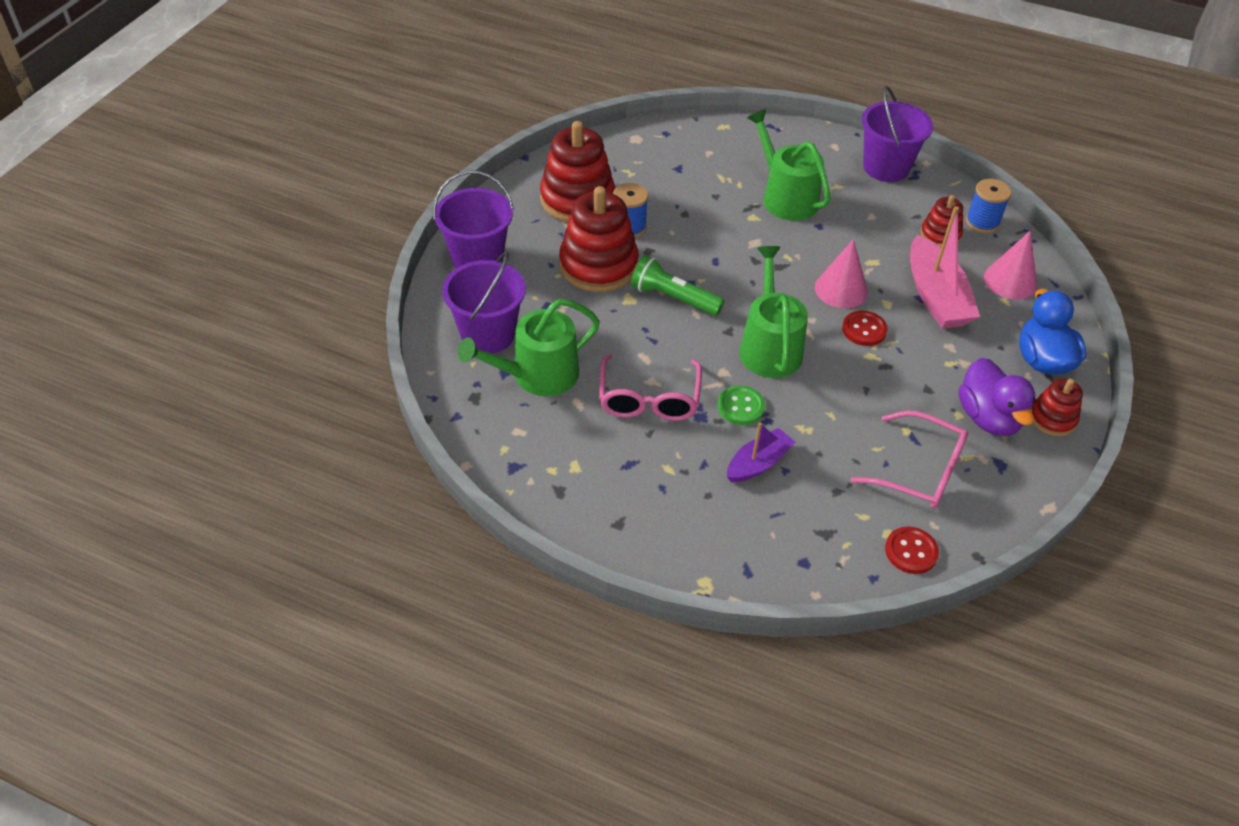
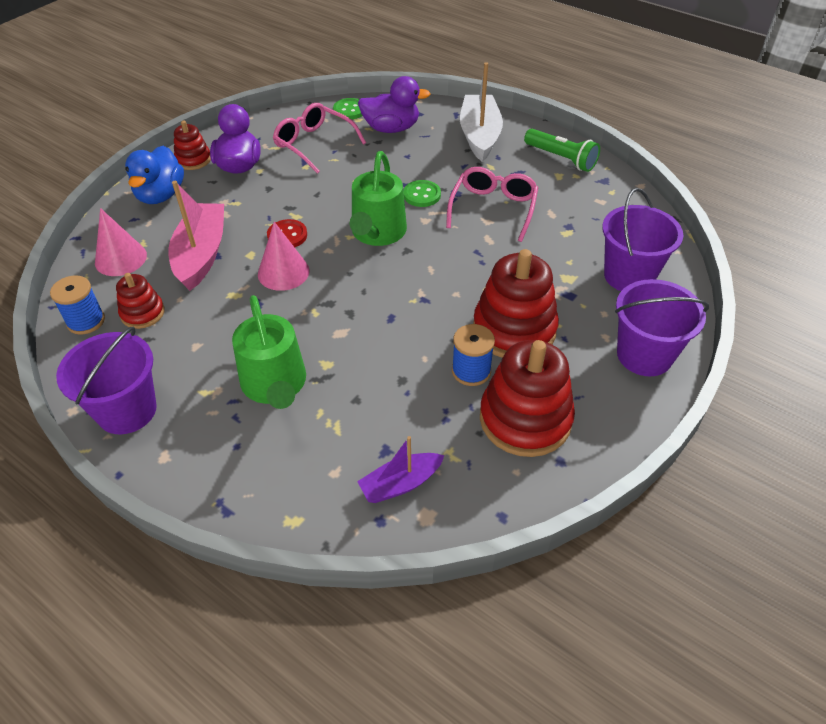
camera: 165 degrees left, 0 degrees up
green watering can [458,299,600,396] -> none
green flashlight [631,255,724,316] -> green flashlight moved to [524,129,600,172]
purple boat [727,422,796,483] -> purple boat moved to [357,436,445,503]
red button [885,527,939,574] -> green button [333,98,362,119]
none -> purple duck [358,76,431,133]
none -> white boat [460,62,503,162]

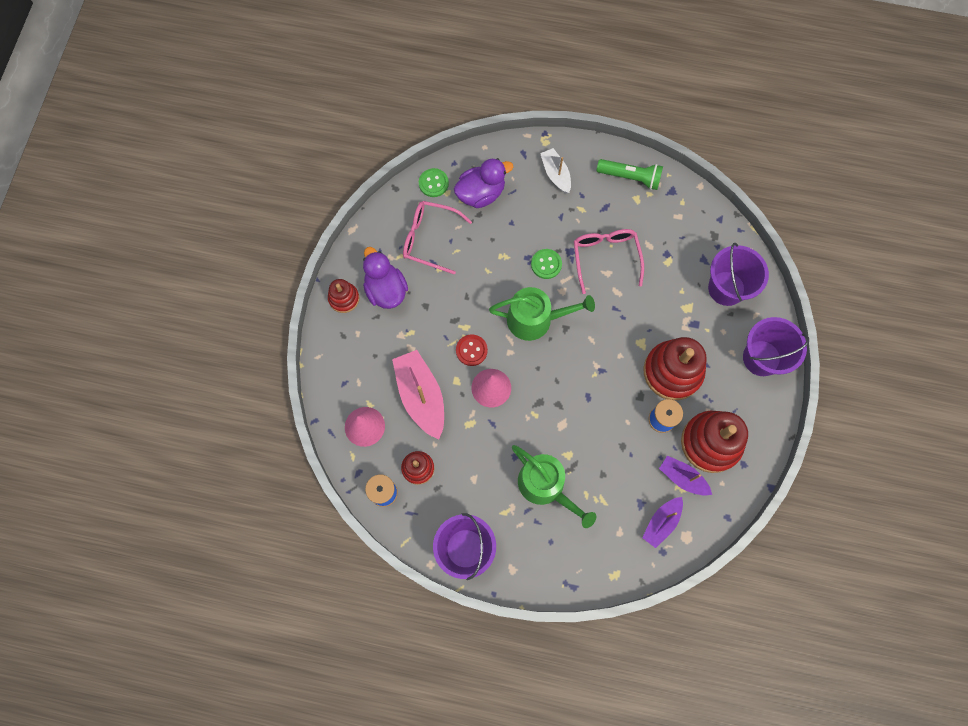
camera: 25 degrees left, 25 degrees up
blue duck [125,146,184,204] -> none
green watering can [350,151,407,246] -> green watering can turned 75 degrees counterclockwise [489,287,595,341]
white boat [460,62,503,162] -> white boat [540,148,571,193], size x0.59
none -> purple boat [659,455,712,496]

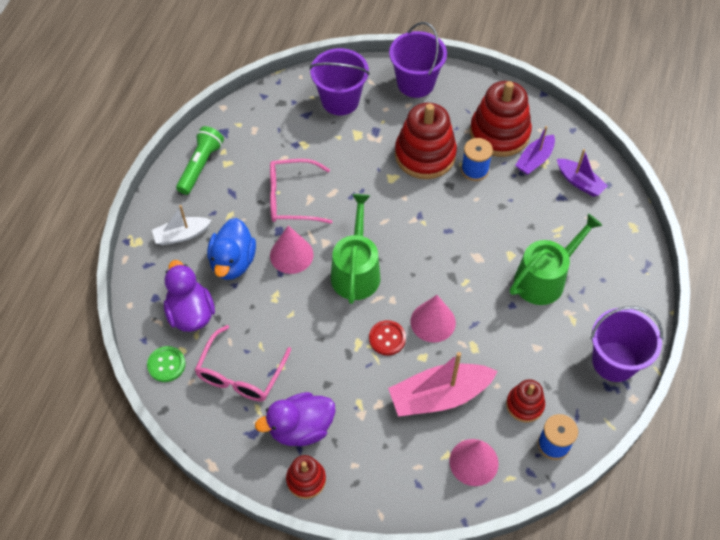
camera: 85 degrees left, 15 degrees down
green button [531,249,562,279] -> pink cone [270,225,314,274]
none -> blue duck [207,218,256,280]

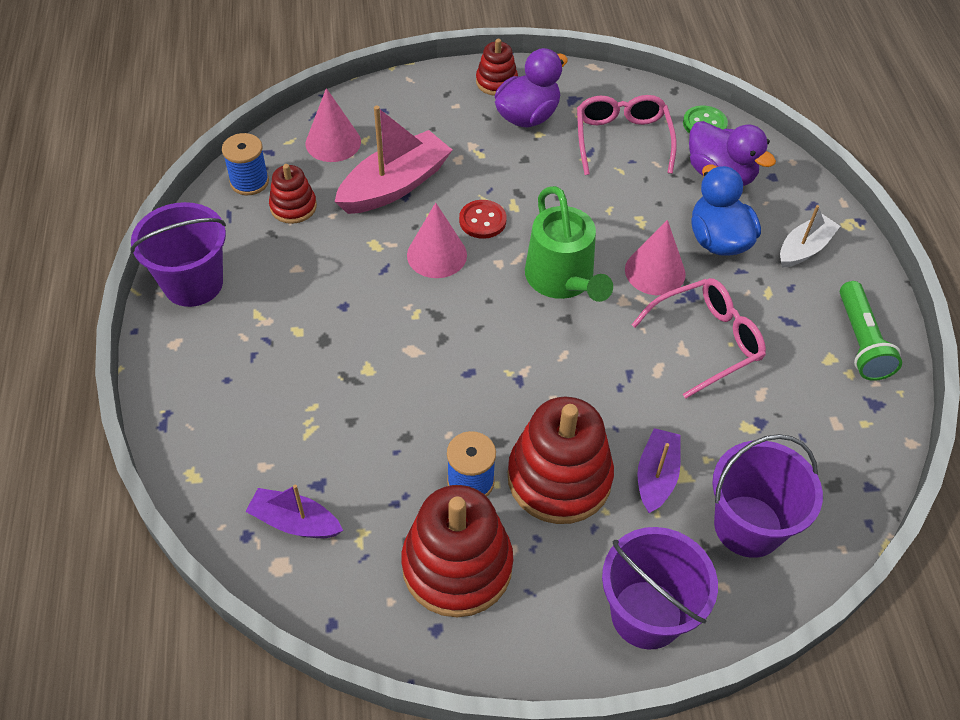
camera: 155 degrees right, 5 degrees down
green watering can [510,213,603,305] -> none
purple boat [515,126,555,175] -> purple boat moved to [637,428,681,513]

